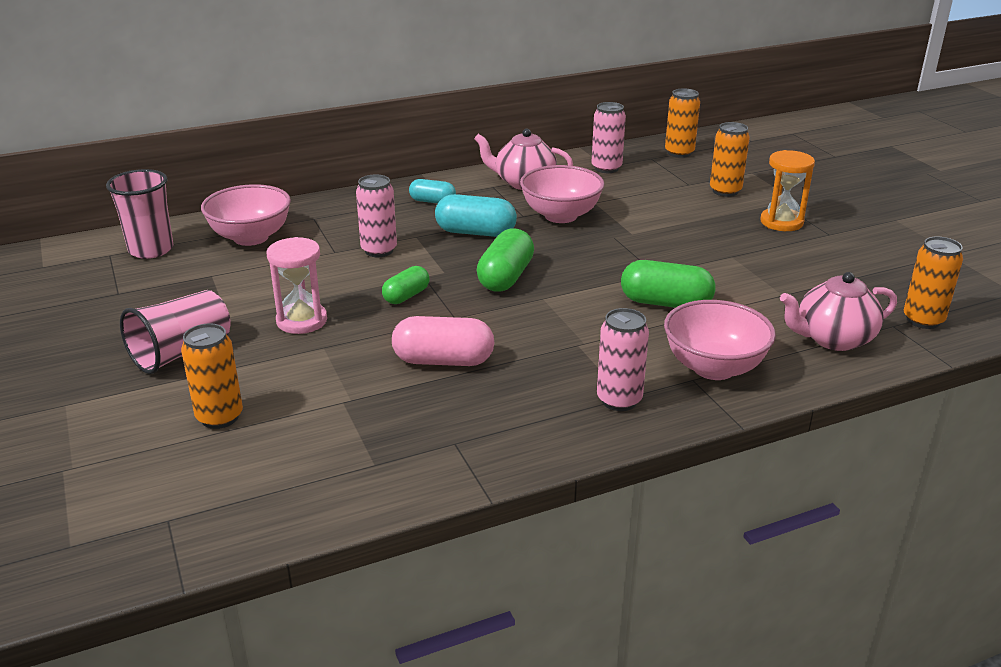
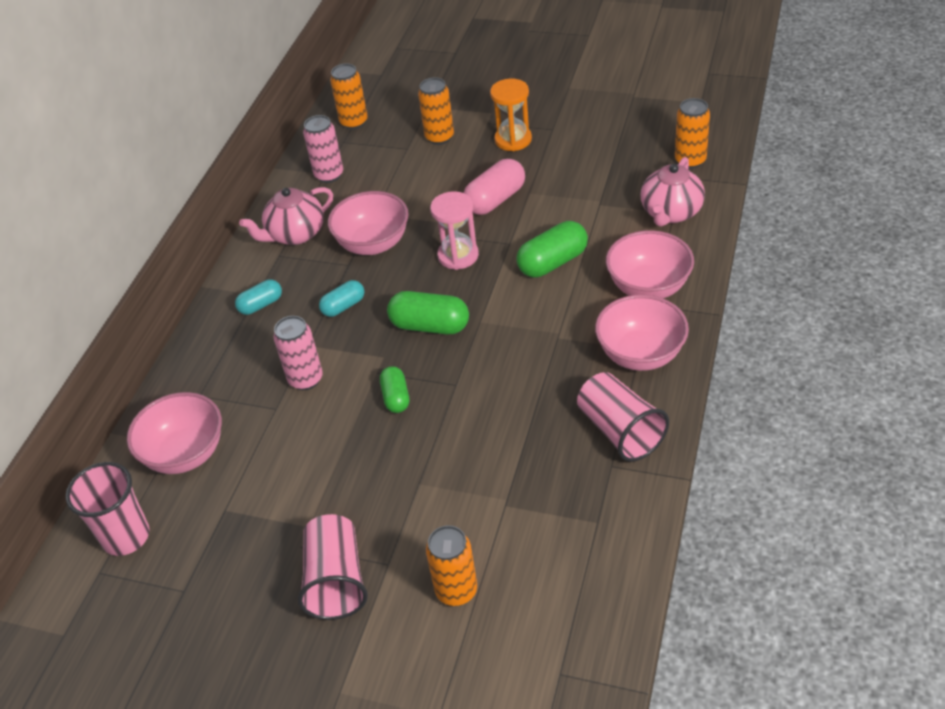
camera: 45 degrees left, 15 degrees up
pink hourglass [267,237,327,334] -> pink hourglass moved to [430,191,479,270]
pink capsule [392,316,494,366] -> pink capsule moved to [464,159,525,215]
turquoise capsule [435,194,517,237] -> turquoise capsule [319,280,364,317], size x0.62
green capsule [477,228,534,292] -> green capsule turned 45 degrees counterclockwise [387,291,469,334]
pink can [597,308,649,411] -> pink bowl [595,295,689,371]
none -> pink cup [577,372,669,462]

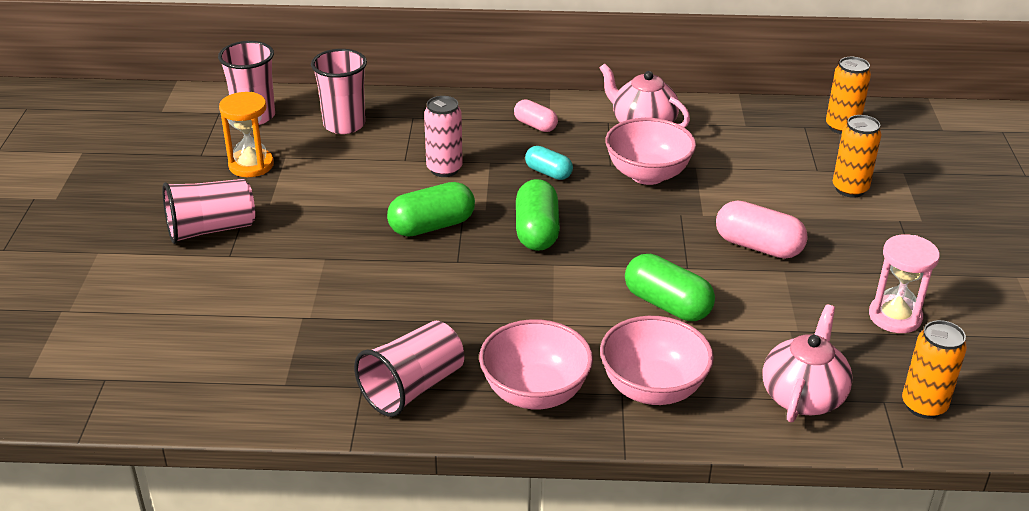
camera: 70 degrees right, 10 degrees down
pink bowl [127,392,222,474] -> pink cup [311,49,367,134]
turquoise capsule [235,279,282,315] -> pink capsule [514,99,558,132]
pink can [303,115,343,183] -> none
green capsule [380,366,409,413] -> green capsule [387,182,475,237], size x1.61
orange can [426,525,477,606] -> none
pink hourglass [430,191,479,270] -> pink hourglass moved to [869,234,940,333]
orange hourglass [490,79,532,151] -> orange hourglass moved to [219,92,274,177]
pink teapot [641,157,705,227] -> pink teapot turned 105 degrees clockwise [762,304,853,423]

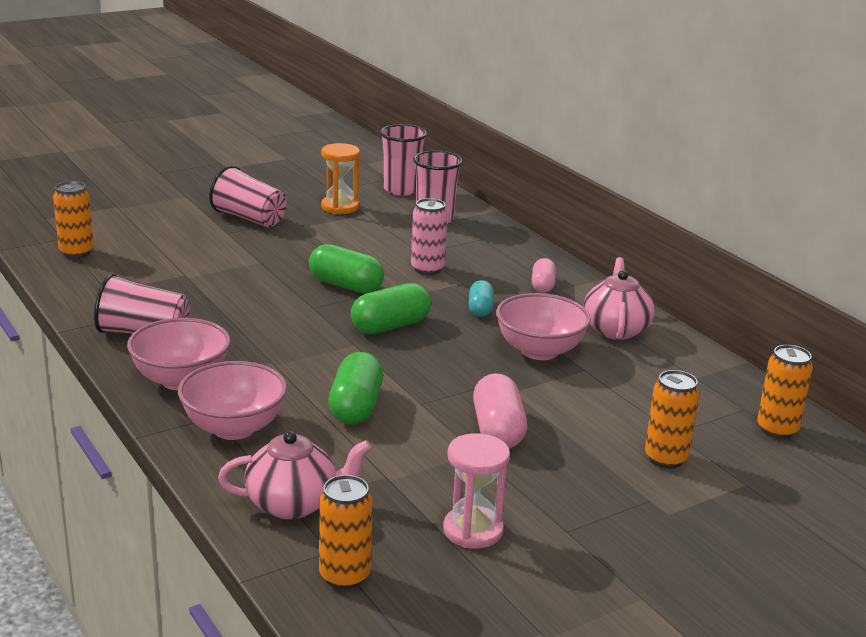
camera: 55 degrees right, 10 degrees down
none -> orange can [53,181,94,258]

